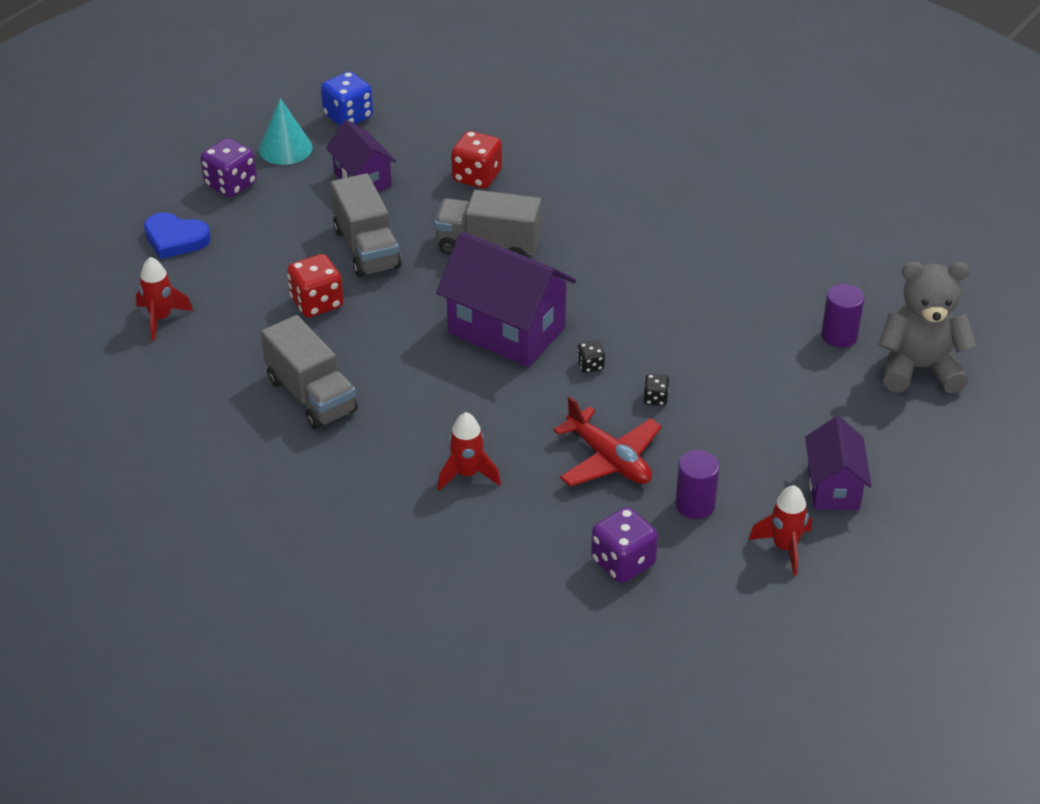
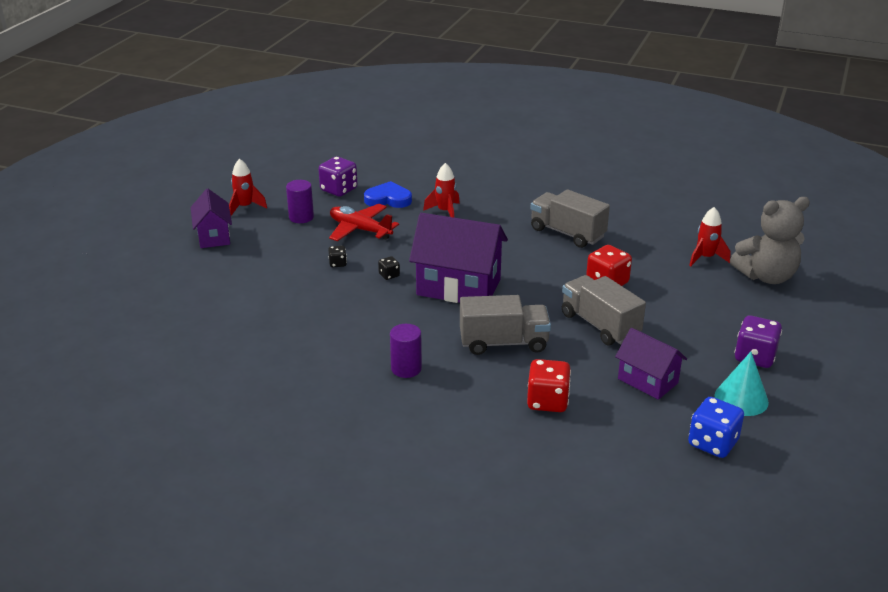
camera: 165 degrees right, 10 degrees down
blue heart [144,212,211,259] -> blue heart moved to [364,181,412,208]
purple cylinder [821,284,864,348] -> purple cylinder moved to [390,324,422,378]
grey teddy bear [879,261,977,393] -> grey teddy bear moved to [730,197,810,284]

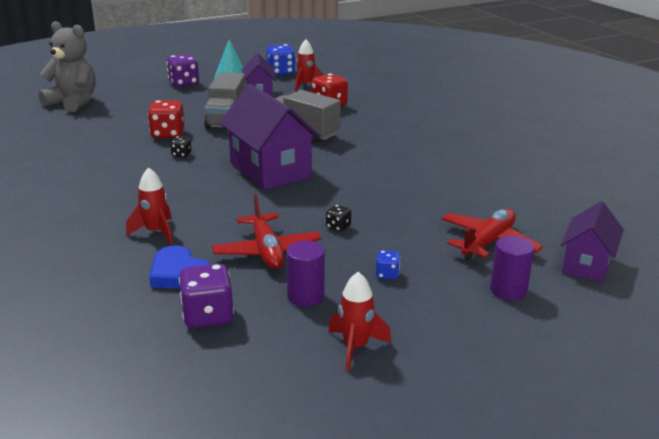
camera: 140 degrees left, 5 degrees down
purple house [191,189,232,248] -> purple house moved to [561,201,624,283]
black dice [378,256,400,280] -> black dice moved to [170,136,191,157]
purple cylinder [390,324,422,378] -> purple cylinder moved to [490,236,534,301]
grey truck [530,189,610,248] -> none
red rocket [689,207,730,266] -> red rocket moved to [295,39,323,91]
none -> blue dice [376,250,400,280]
none -> red plane [441,209,543,261]

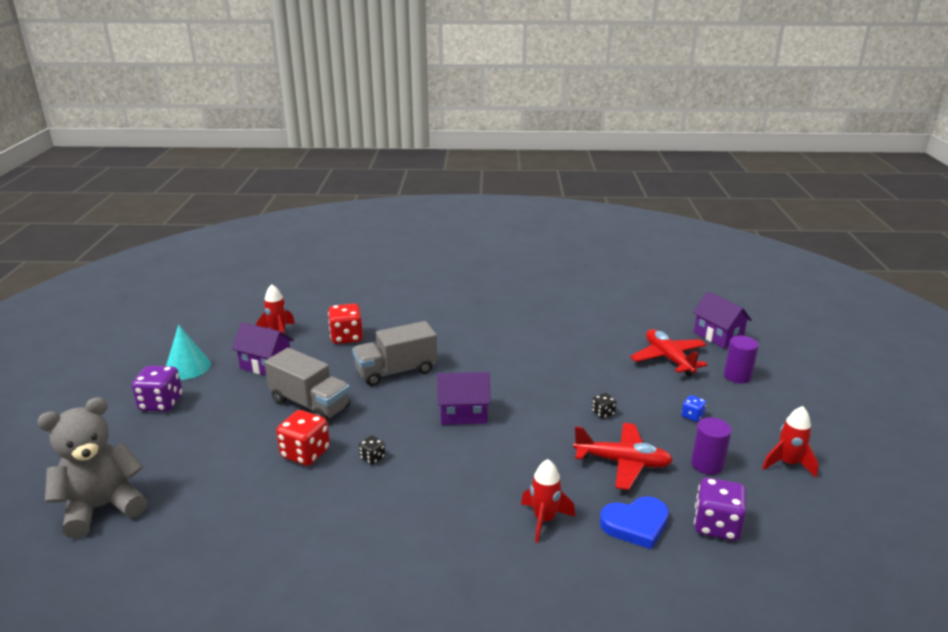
camera: 60 degrees left, 0 degrees up
purple house [219,84,320,190] -> purple house [437,372,491,425], size x0.59
blue dice [266,44,295,76] -> none

